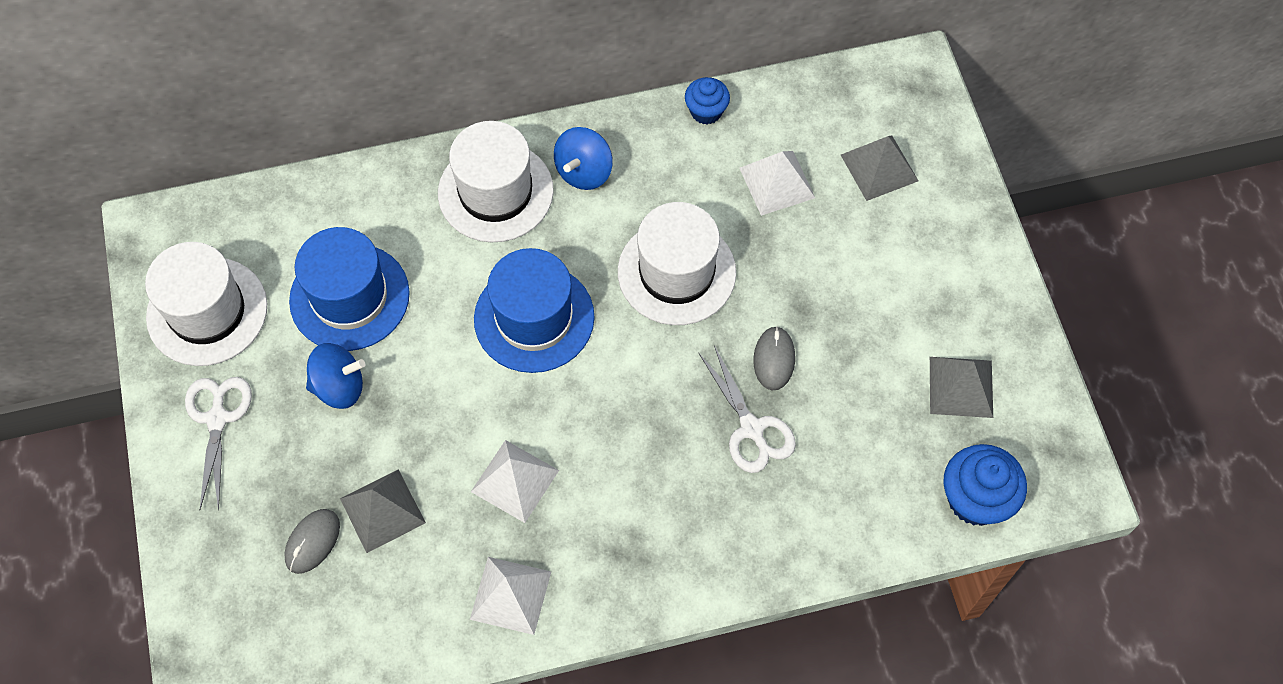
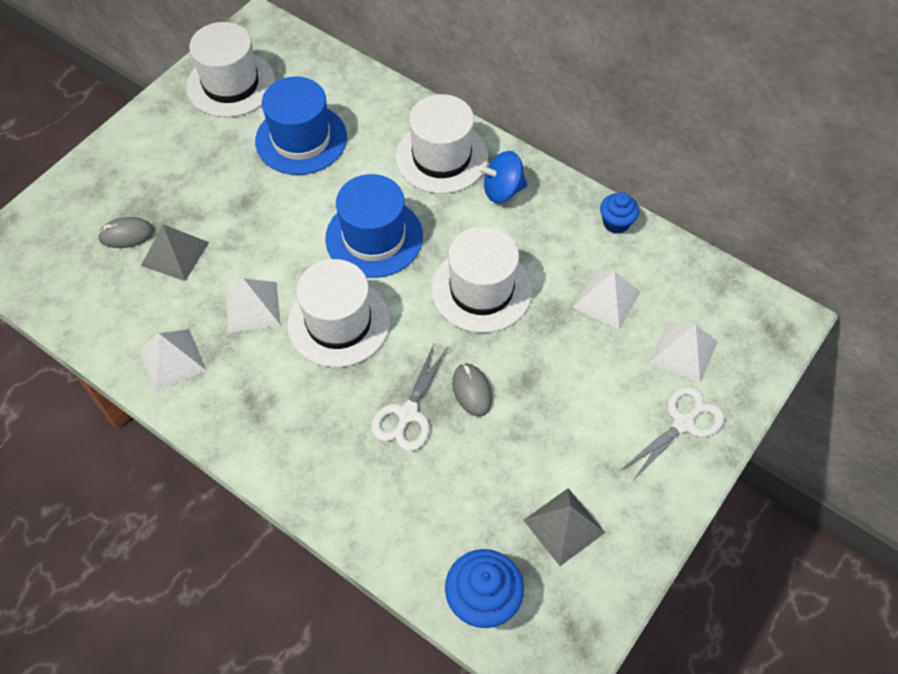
camera: 50 degrees right, 5 degrees down
white scissors [185,377,252,510] -> white scissors moved to [621,386,724,482]
blue spinning top [306,343,365,409] -> none
grey mouse [754,326,795,391] -> grey mouse turned 75 degrees counterclockwise [452,363,492,417]
grey pyramid [841,135,919,201] -> white pyramid [650,321,718,383]
none -> white hat [287,259,390,367]

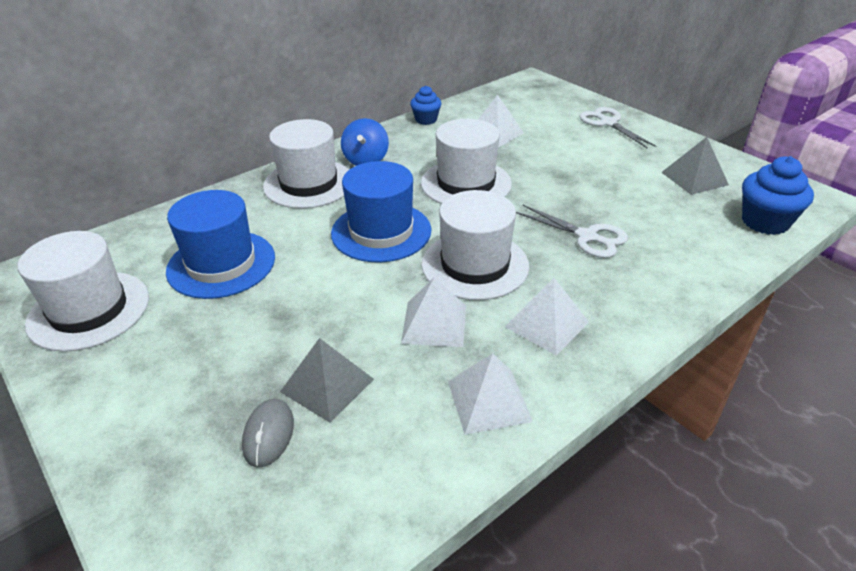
camera: 75 degrees left, 20 degrees down
grey mouse [452,363,492,417] -> none
white pyramid [650,321,718,383] -> white pyramid moved to [505,278,589,355]

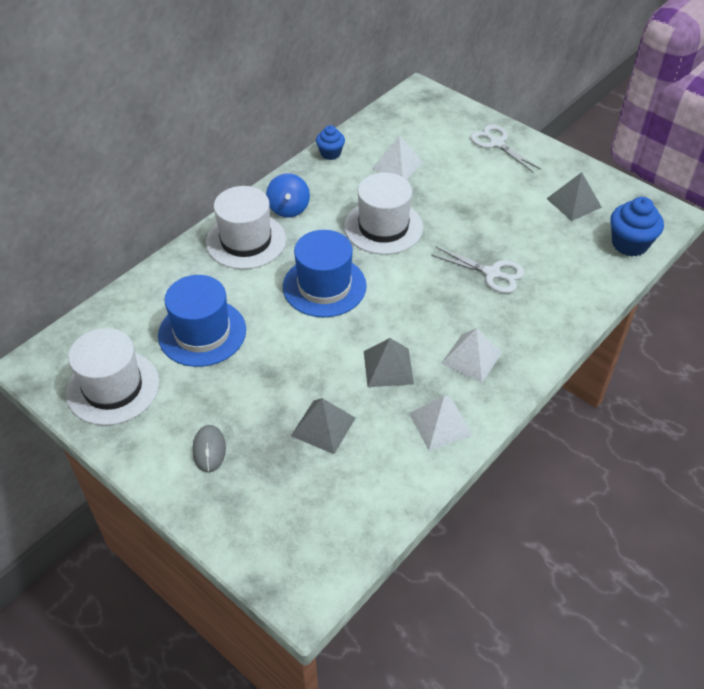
camera: 10 degrees left, 10 degrees up
grey mouse [242,399,294,468] -> grey mouse moved to [192,425,226,473]
white pyramid [401,278,466,347] -> grey pyramid [364,338,414,387]
white hat [422,190,529,300] -> none

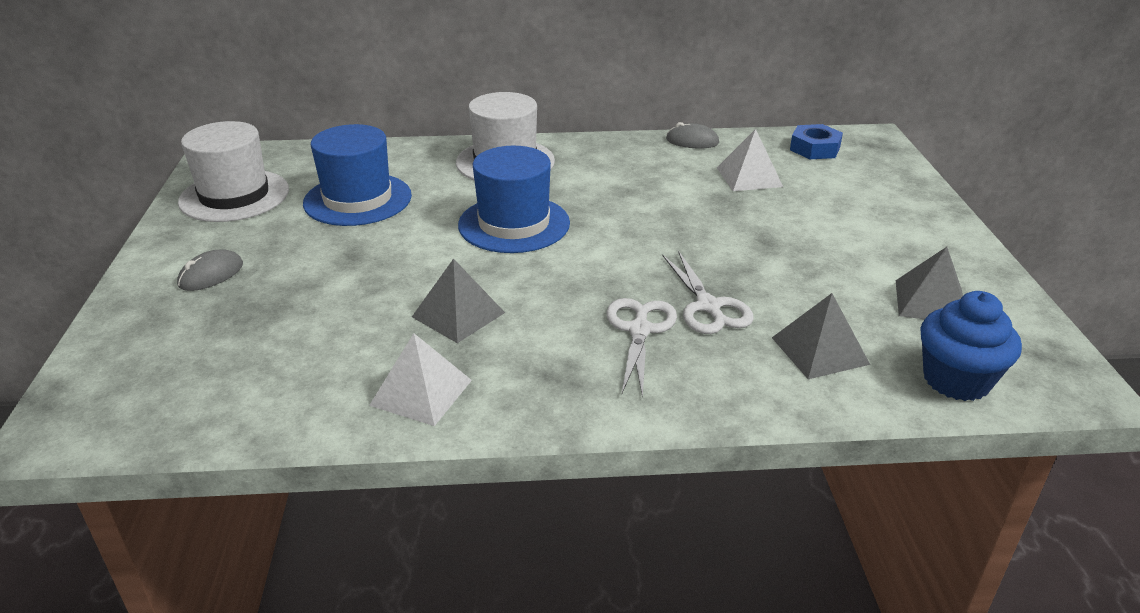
camera: 45 degrees right, 15 degrees down
blue spinning top [266,173,310,218] -> none
grey pyramid [291,398,356,454] -> grey pyramid moved to [772,293,870,379]
blue cupcake [316,125,345,160] -> grey mouse [666,122,719,148]
white hat [344,172,423,255] -> none
white pyramid [441,328,502,383] -> none
white scissors [470,124,541,172] -> white scissors moved to [606,298,677,398]
none -> blue nut [790,124,843,159]

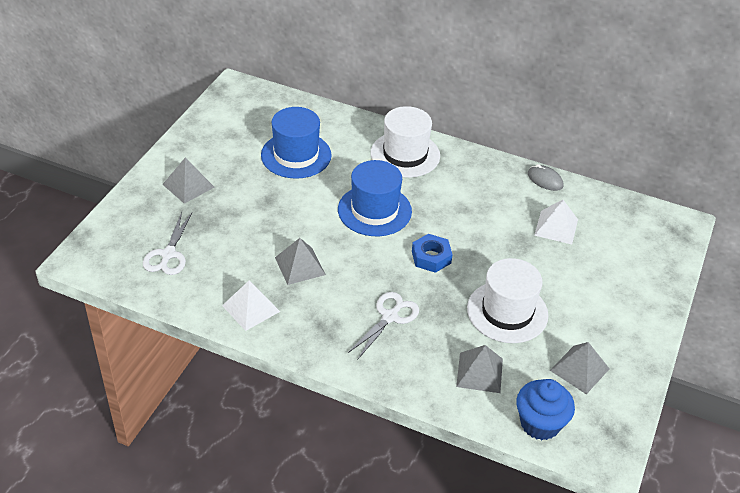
camera: 25 degrees right, 10 degrees up
grey mouse [177,249,243,291] -> grey pyramid [162,158,214,204]
white hat [178,121,289,222] -> white hat moved to [467,258,548,343]
white scissors [663,251,754,334] -> white scissors moved to [143,212,192,275]
blue nut [790,124,843,159] -> blue nut moved to [412,234,453,273]

